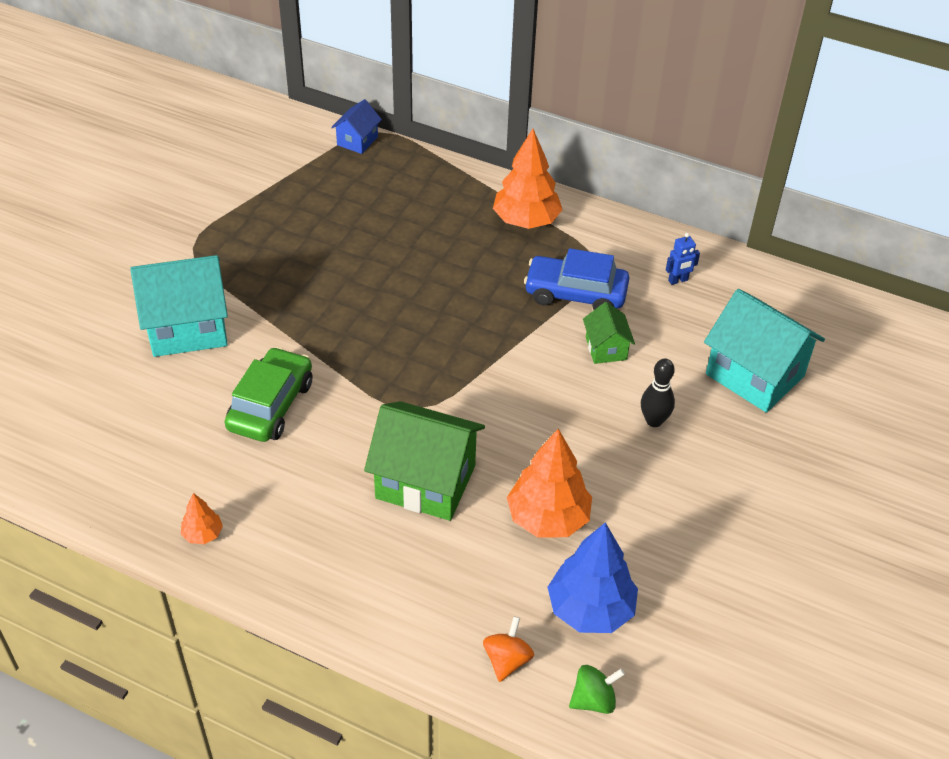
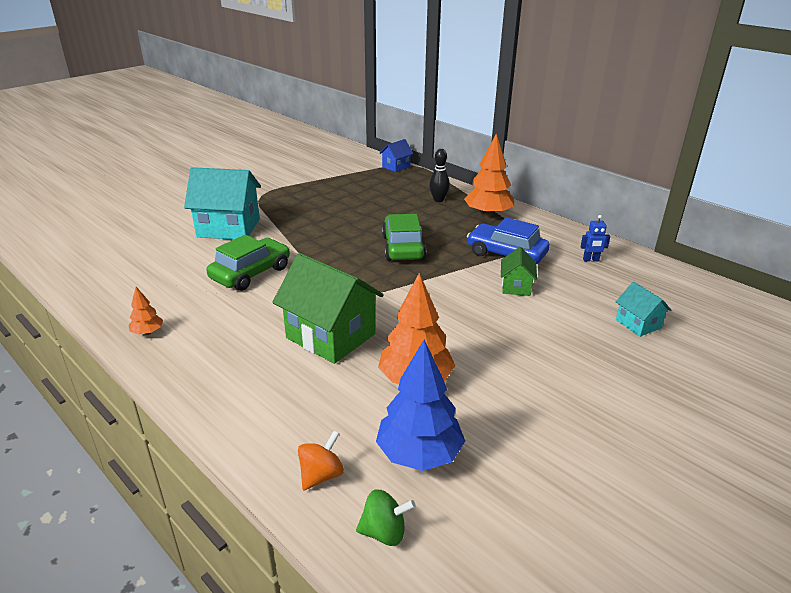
camera: 20 degrees right, 15 degrees down
black bowling pin [641,359,675,427] -> black bowling pin moved to [429,149,450,202]
turquoise house [704,289,825,413] -> turquoise house [616,282,671,337], size x0.51
none -> green car [382,214,426,261]

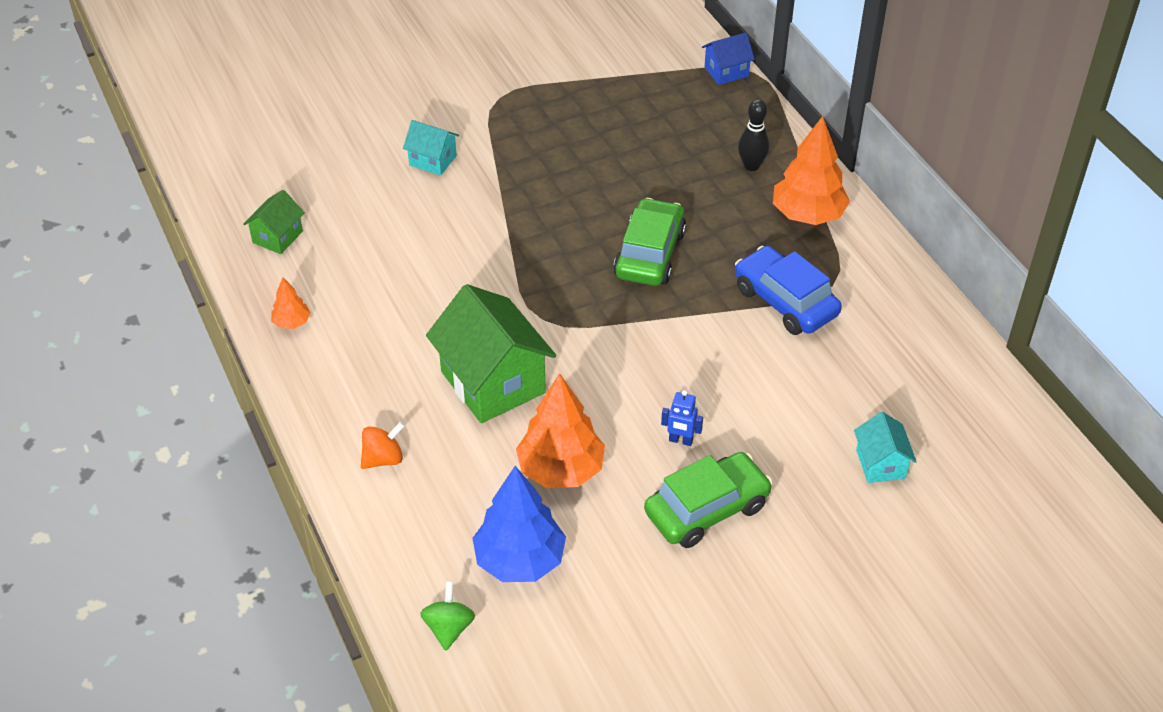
camera: 20 degrees right, 15 degrees up
turquoise house [184,167,261,240] -> turquoise house [403,120,459,175], size x0.51
green car [206,235,290,291] -> green car moved to [644,452,773,548]
orange spinning top [298,431,344,491] -> orange spinning top moved to [361,422,405,469]
green spinning top [356,489,416,546] -> green spinning top turned 105 degrees counterclockwise [420,581,475,651]
green house [501,247,537,296] -> green house moved to [243,190,305,254]
blue robot [581,215,610,262] -> blue robot moved to [661,390,703,446]

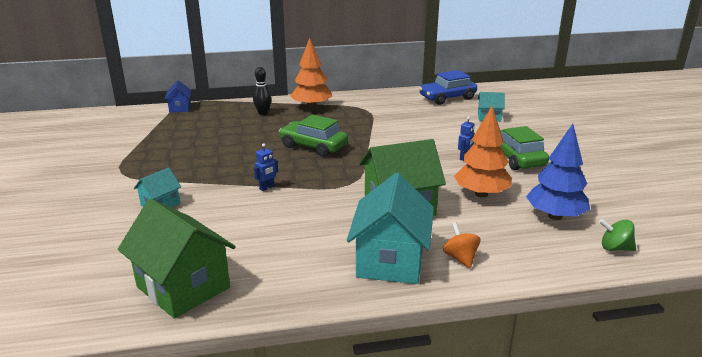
camera: 75 degrees left, 20 degrees down
green house [243,190,305,254] -> green house [118,199,236,319], size x1.97
orange tree [271,278,311,329] -> none
blue car [735,246,842,335] -> blue car moved to [419,70,477,105]
none -> blue robot [254,143,278,191]
none -> turquoise house [347,173,434,284]

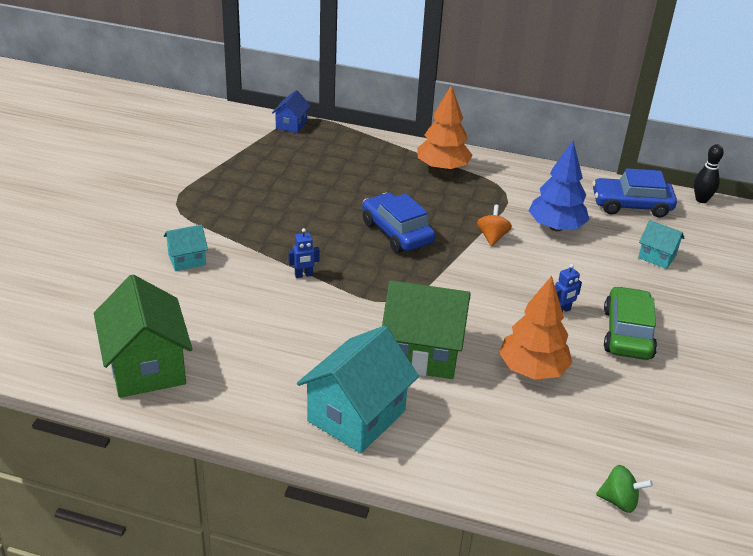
camera: 25 degrees right, 10 degrees up
black bowling pin [253,67,271,115] -> black bowling pin moved to [694,144,724,203]
green car [279,114,348,157] -> blue car [362,193,435,253]
orange spinning top [443,222,481,268] -> orange spinning top moved to [477,205,512,246]
blue tree [526,124,590,220] -> blue tree moved to [529,141,590,231]
green spinning top [599,219,636,251] -> green spinning top turned 150 degrees clockwise [596,465,653,513]

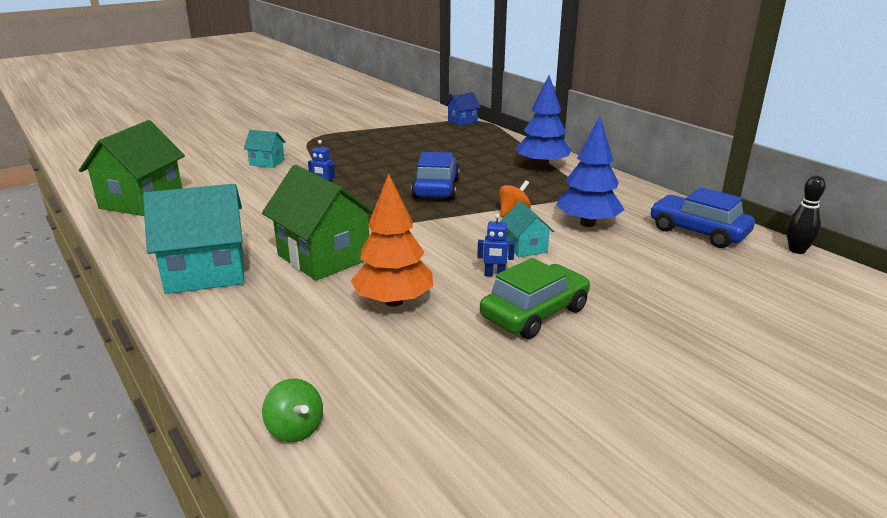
camera: 40 degrees right, 10 degrees down
orange tree [417,84,473,172] -> blue tree [516,75,571,169]
turquoise house [638,220,684,269] -> turquoise house moved to [501,201,554,257]

